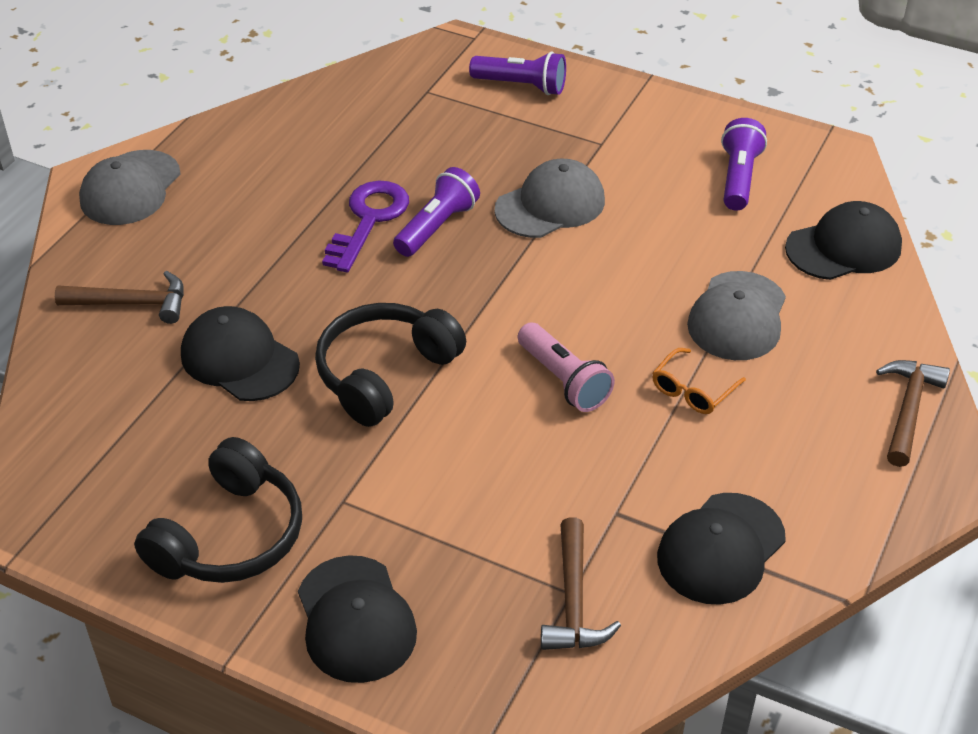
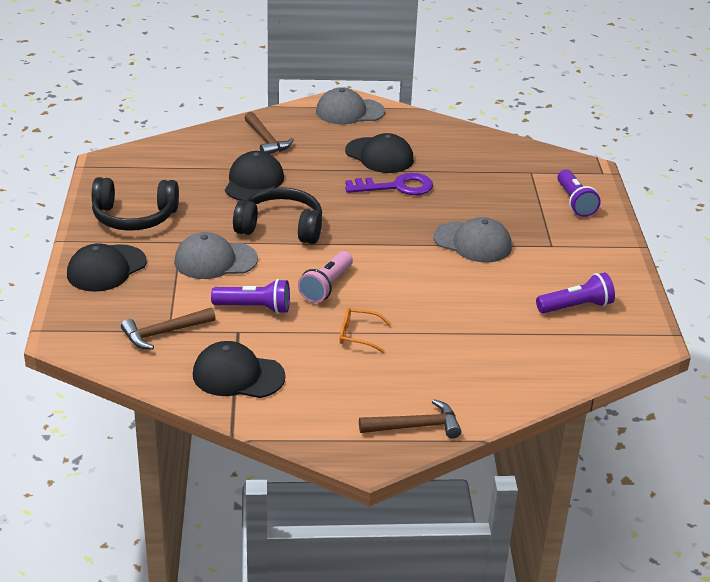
camera: 60 degrees right, 10 degrees down
purple flashlight [393,167,480,257] -> purple flashlight moved to [211,279,290,314]
grey cap [687,271,786,360] -> grey cap moved to [174,232,258,279]
black cap [785,201,902,280] -> black cap moved to [345,133,414,173]

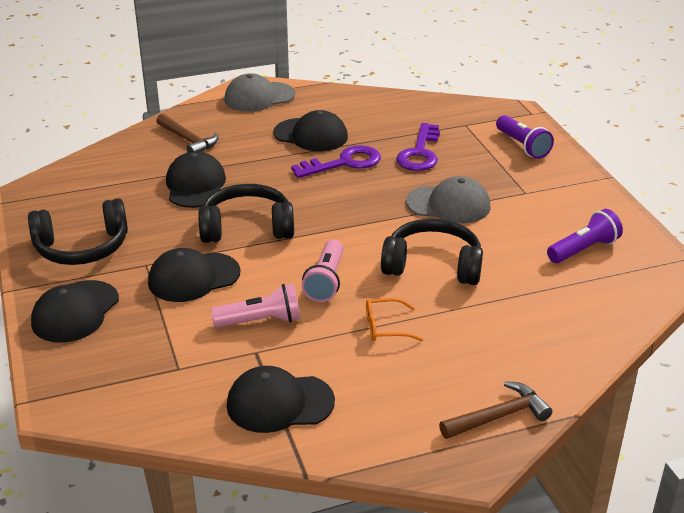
camera: 15 degrees left, 0 degrees up
brown hammer [121,307,216,350] -> none
grey cap [174,232,258,279] -> black cap [148,248,240,302]
purple flashlight [211,279,290,314] -> pink flashlight [211,283,301,328]
none -> black headphones [381,219,483,285]
none -> purple key [396,123,440,171]

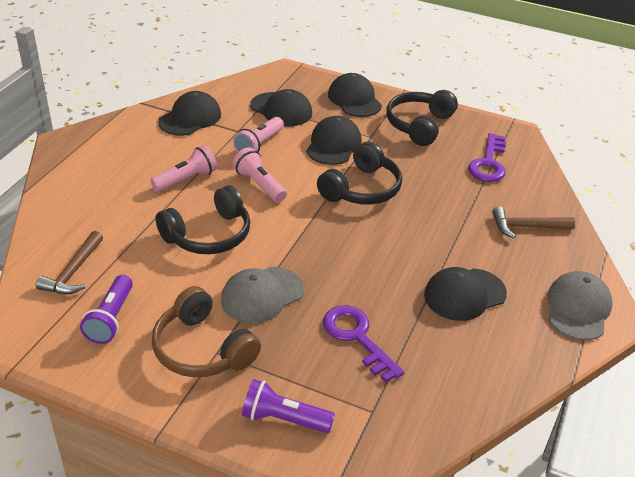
camera: 130 degrees right, 5 degrees up
black cap [166,151,226,208] -> black cap moved to [250,89,312,127]
purple key [291,145,381,178] -> purple key moved to [468,133,506,182]
orange glasses [366,298,423,341] -> pink flashlight [150,145,217,192]
brown hammer [439,381,552,439] -> brown hammer moved to [36,231,103,294]
none -> brown headphones [152,286,261,377]

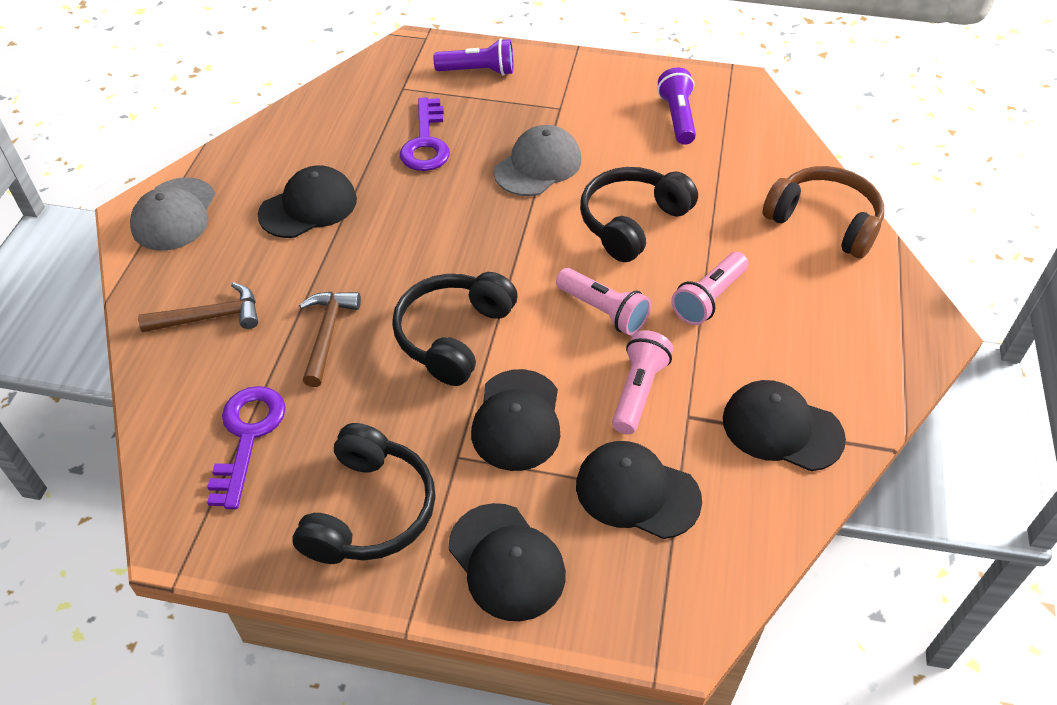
camera: 170 degrees right, 10 degrees up
brown hammer [36,231,103,294] -> brown hammer moved to [299,291,361,387]
brown headphones [152,286,261,377] -> brown headphones moved to [763,166,884,258]
black cap [158,91,221,136] -> black cap turned 90 degrees clockwise [723,380,846,471]
purple key [323,305,404,383] -> purple key turned 45 degrees clockwise [400,97,450,171]

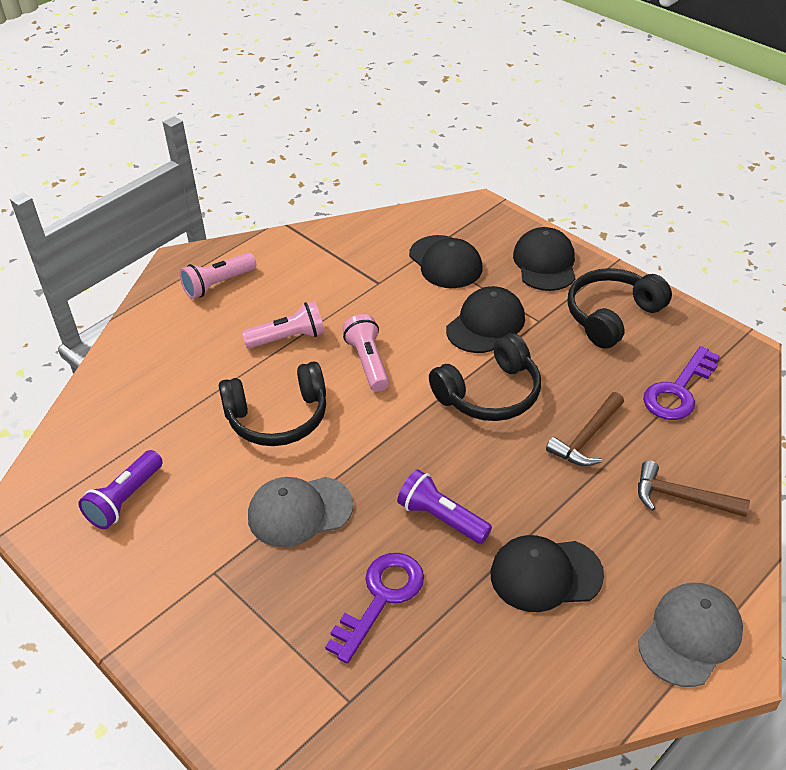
camera: 145 degrees left, 5 degrees down
purple flashlight [433,38,514,76] -> purple flashlight moved to [397,469,492,544]
pink flashlight [612,330,673,434] -> pink flashlight moved to [180,253,256,299]
black cap [723,380,846,471] -> none
brown headphones [763,166,884,258] -> none

